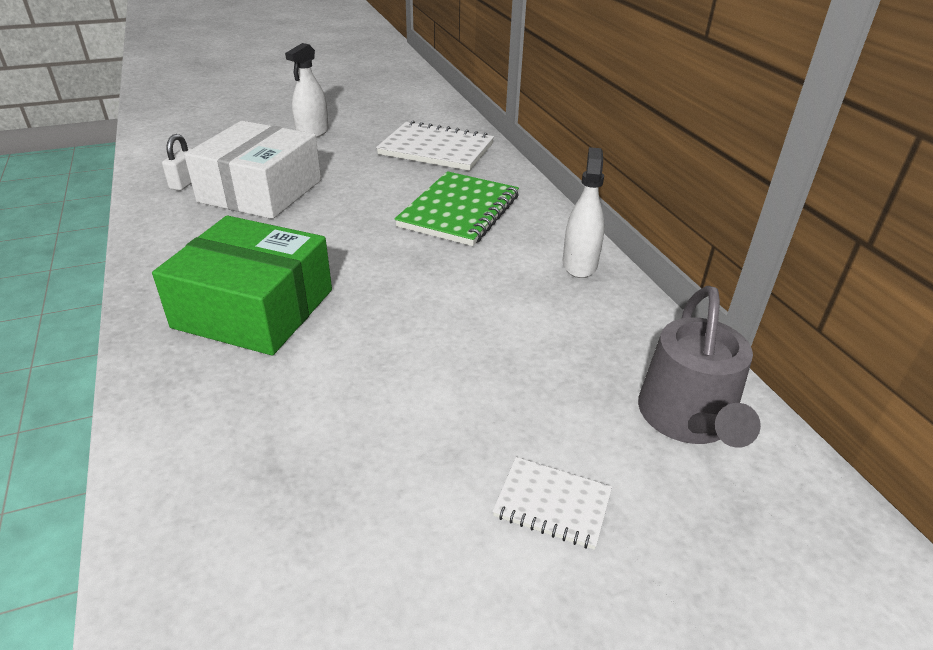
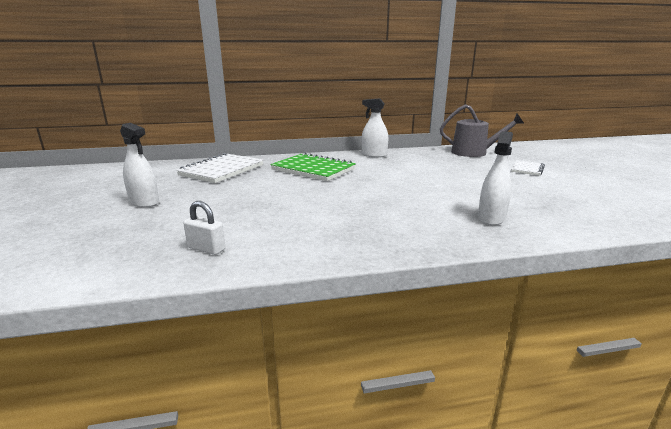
camera: 80 degrees left, 15 degrees down
green box [152,215,332,355] -> none
white box [184,121,321,219] -> none
none -> white spray bottle [478,131,513,226]

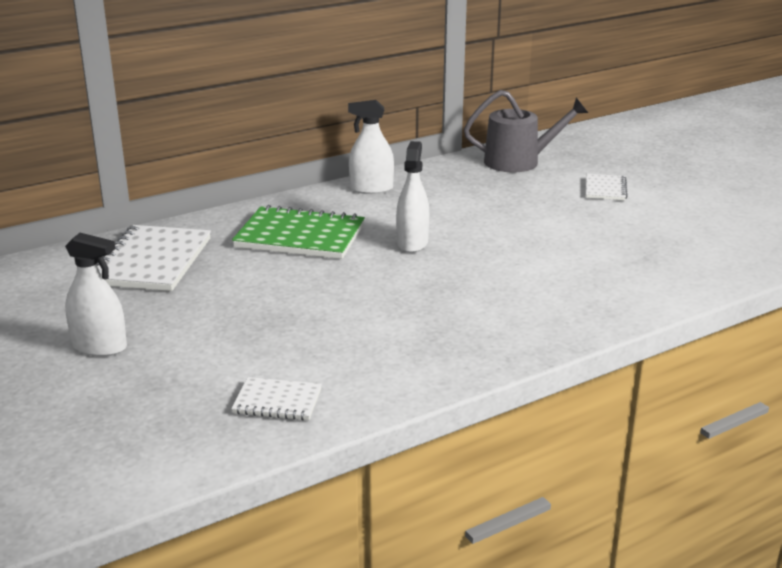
camera: 20 degrees left, 5 degrees up
white padlock [183,201,225,255] -> white notebook [232,377,322,420]
white spray bottle [478,131,513,226] -> white spray bottle moved to [396,141,429,253]

